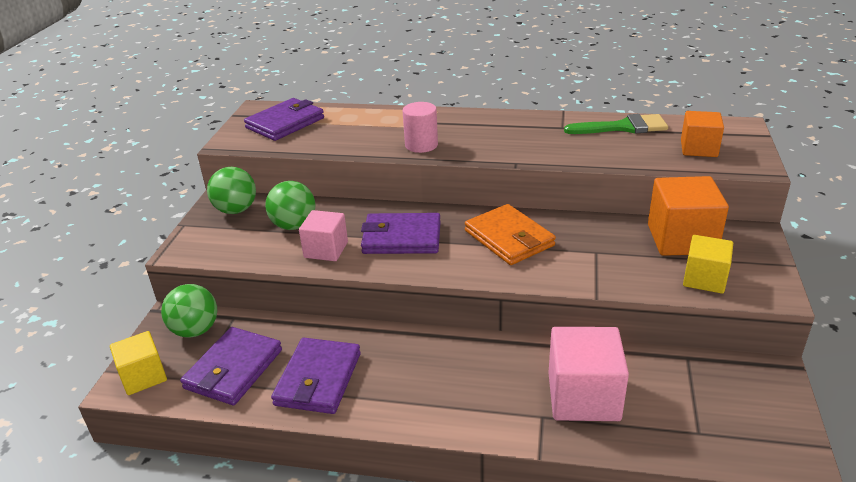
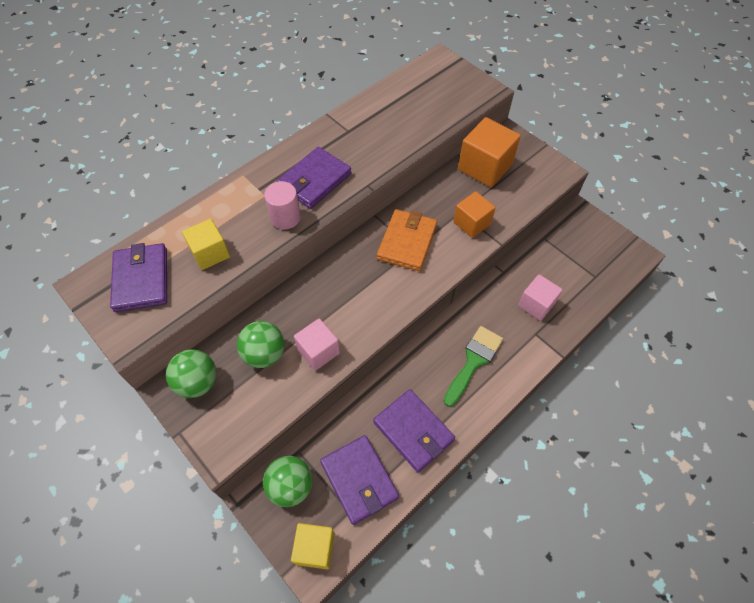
camera: 55 degrees left, 25 degrees up
purple wallet [361,213,441,254] -> purple wallet moved to [277,147,352,209]
orange wallet [465,204,556,265] -> orange wallet turned 75 degrees counterclockwise [377,209,437,271]
pink cube [549,327,629,421] -> pink cube [518,274,563,321], size x0.63
green brush [564,114,668,134] -> green brush moved to [444,326,503,407]
orange cube [681,111,724,157] -> orange cube moved to [453,191,496,238]
yellow cube [683,235,733,294] -> yellow cube moved to [182,219,230,270]

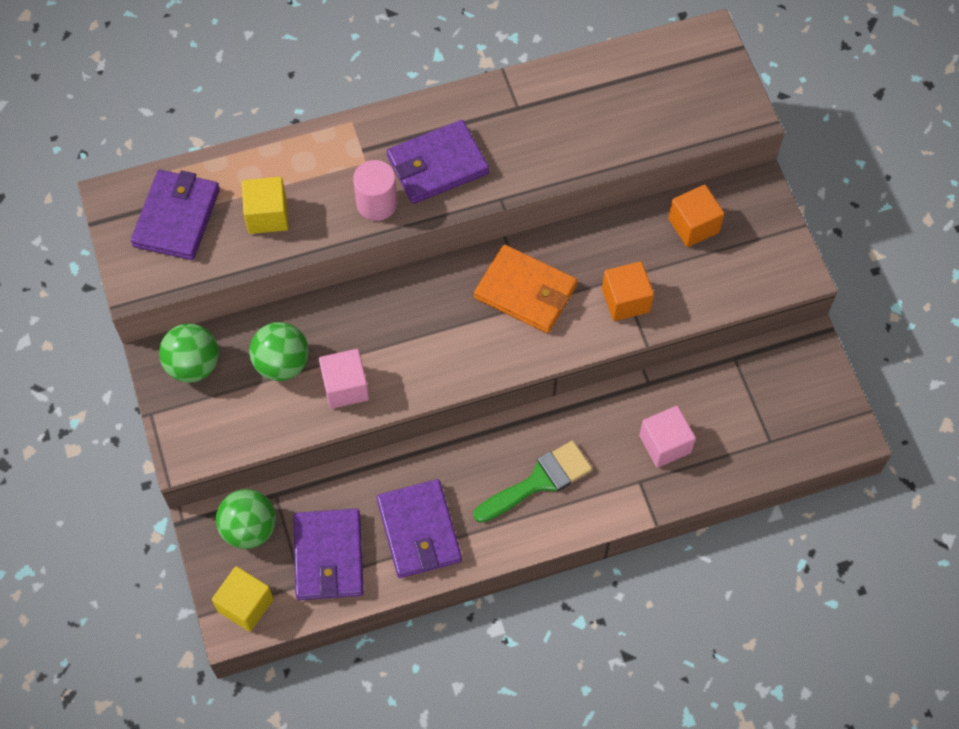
camera: 25 degrees right, 5 degrees up
orange wallet [377,209,437,271] -> orange wallet turned 75 degrees clockwise [474,245,578,333]
orange cube [458,117,521,187] -> orange cube [668,185,724,247], size x0.63

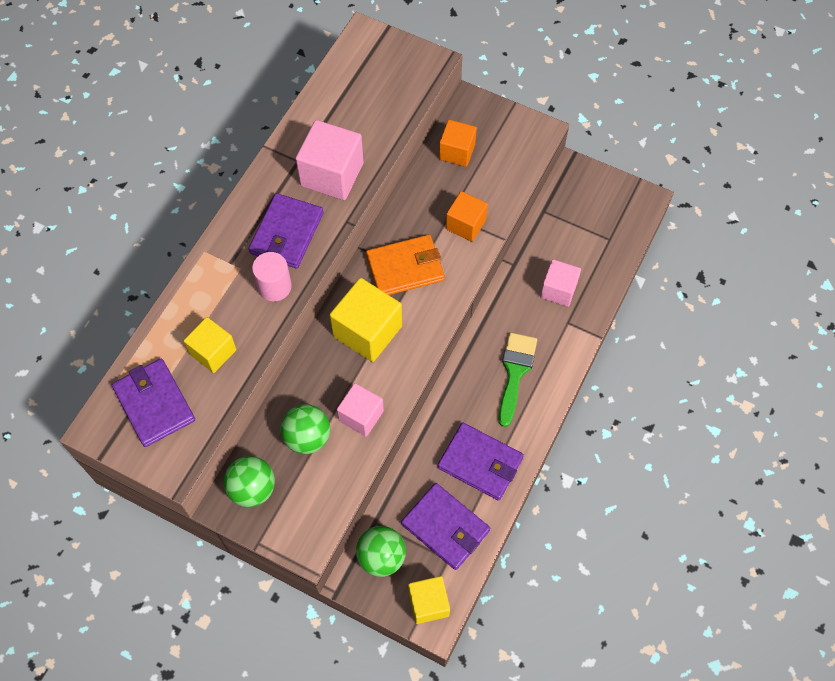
camera: 45 degrees left, 0 degrees up
none -> pink cube [296,120,364,200]
none -> yellow cube [330,278,402,362]

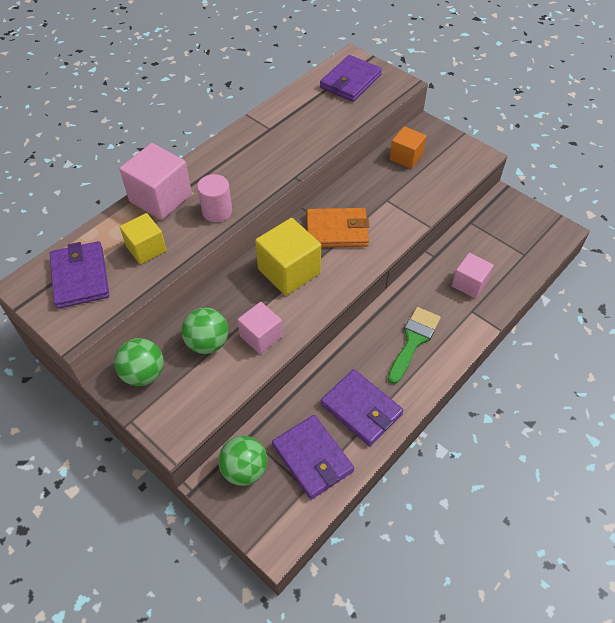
camera: 15 degrees right, 10 degrees down
purple wallet [249,193,323,268] -> purple wallet moved to [320,55,382,102]
pink cube [296,120,364,200] -> pink cube moved to [119,143,192,220]
yellow cube [408,576,450,624] -> none
orange cube [446,191,488,242] -> none

